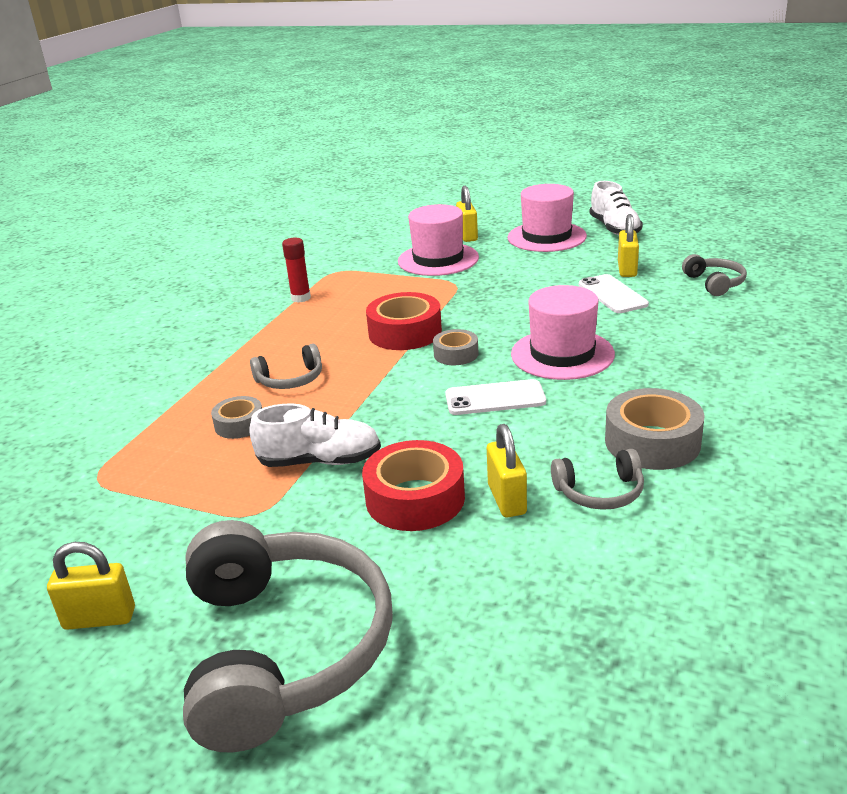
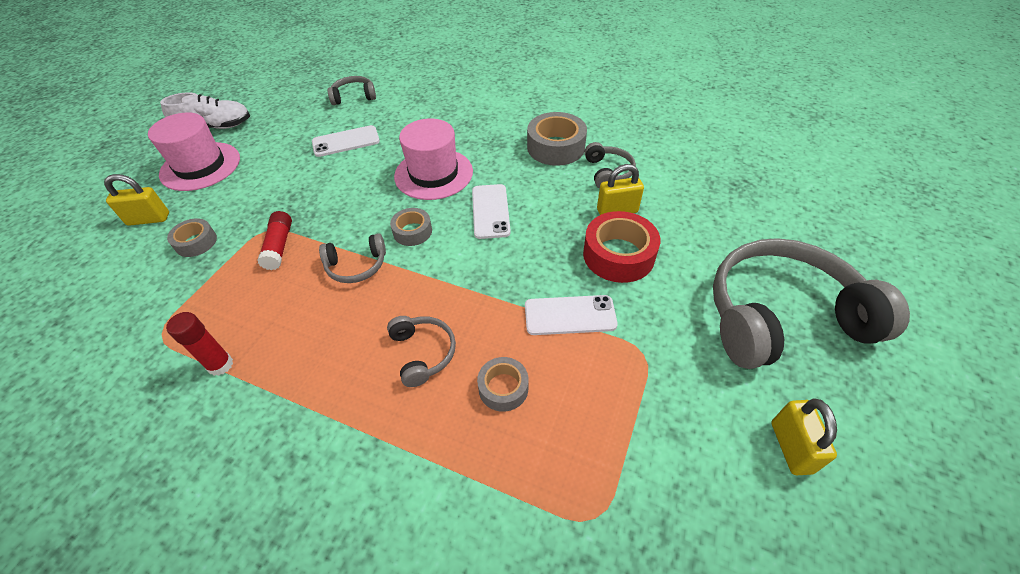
camera: 90 degrees left, 20 degrees up
white shoe [249,403,381,467] -> white phone [525,295,618,335]
red tape [366,292,442,350] -> grey headphones [319,233,386,283]
pink hat [398,204,479,276] -> grey tape [167,218,217,257]
yellow padlock [618,214,639,277] -> none
none -> red glue stick [257,211,292,270]

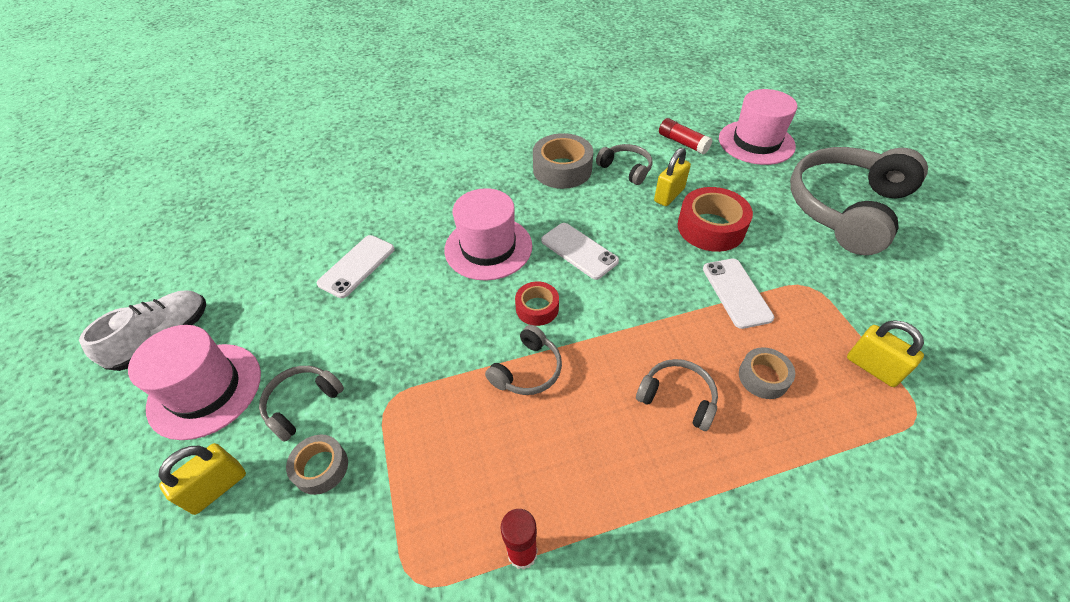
camera: 40 degrees left, 0 degrees up
red glue stick [257,211,292,270] -> red glue stick moved to [659,118,712,154]
grey headphones [328,76,376,105] -> grey headphones moved to [259,366,344,442]
grey tape [390,208,432,246] -> red tape [515,282,559,326]
white phone [525,295,618,335] -> white phone turned 60 degrees counterclockwise [703,259,774,329]
yellow padlock [771,399,837,475] -> yellow padlock moved to [847,320,924,387]
none -> pink hat [719,89,798,165]

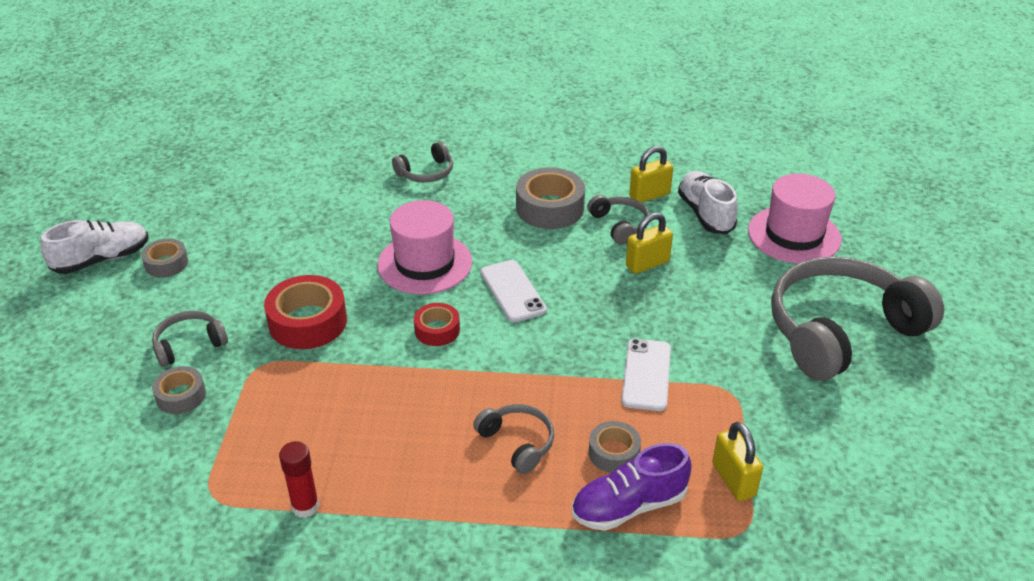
camera: 20 degrees right, 10 degrees down
pink hat [128,325,261,440] -> none
yellow padlock [158,443,246,515] -> yellow padlock moved to [629,146,673,203]
white phone [317,235,394,298] -> none
grey headphones [485,325,562,395] -> grey headphones moved to [392,141,453,183]
red glue stick [659,118,712,154] -> white shoe [678,171,738,234]
red tape [677,187,753,252] -> red tape moved to [264,275,347,349]
none -> grey tape [141,238,188,278]
none -> purple shoe [572,443,692,531]

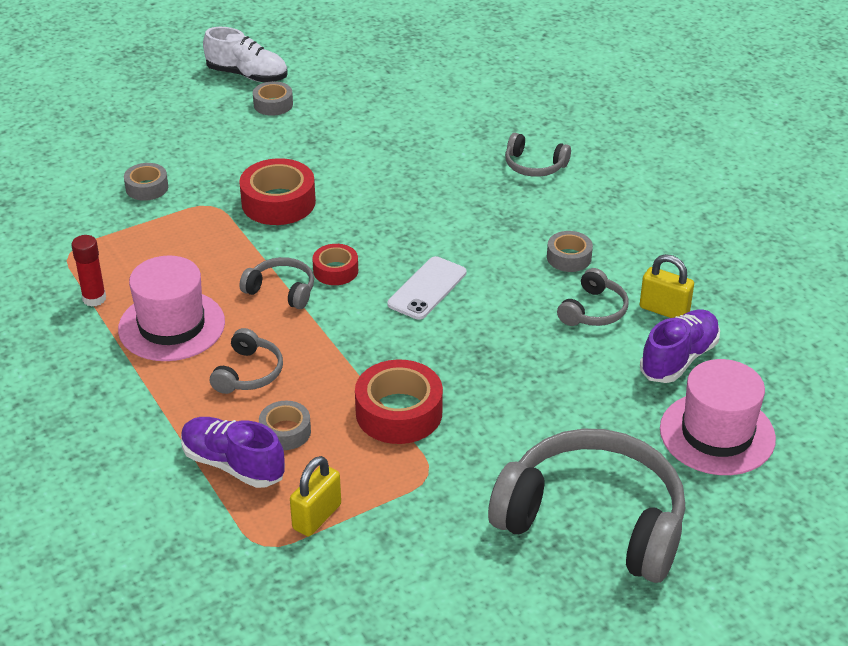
camera: 55 degrees right, 0 degrees up
grey headphones [152,311,228,367] -> grey headphones moved to [240,257,314,309]
pink hat [377,200,472,294] -> pink hat moved to [118,256,225,361]
grey tape [516,167,585,229] -> grey tape [547,231,593,272], size x0.58
white phone [621,339,671,411] -> red tape [355,359,443,444]
yellow padlock [626,212,673,274] -> none
white shoe [678,171,738,234] -> purple shoe [640,310,720,383]

